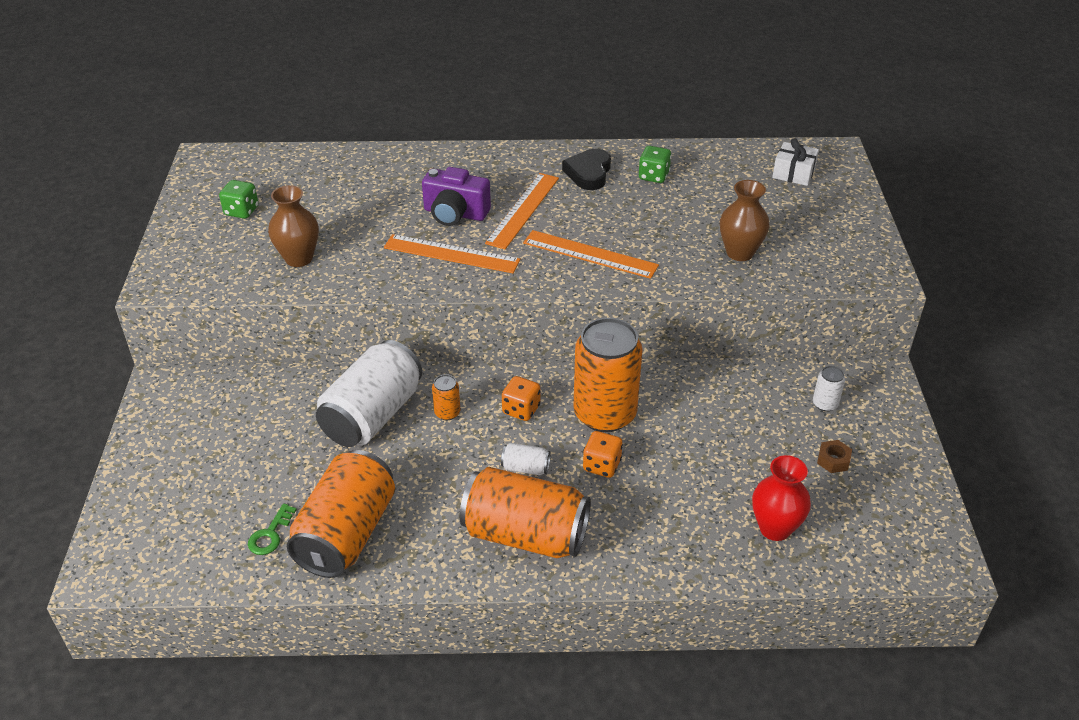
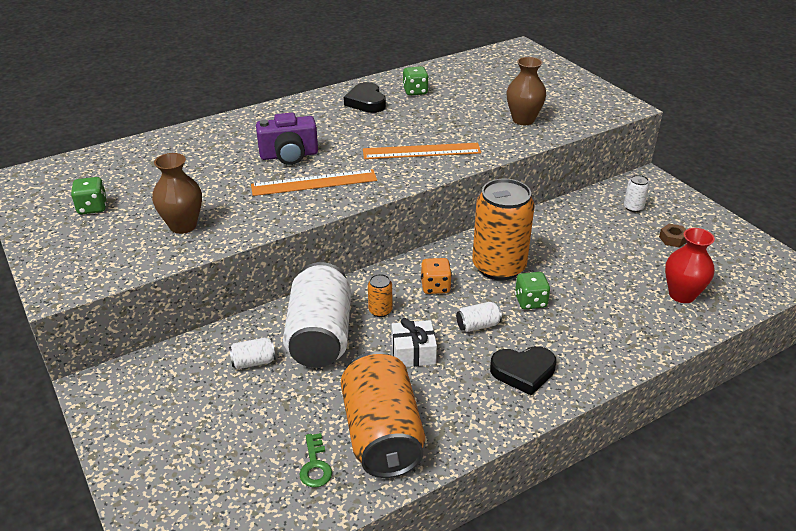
camera: 30 degrees left, 5 degrees down
orange can [460,467,591,558] -> black heart [490,346,556,396]
orange ruler [485,173,559,249] -> none
orange dice [583,431,623,478] -> green dice [515,272,550,310]
white gift [772,138,819,186] -> white gift moved to [391,318,437,367]
none -> white can [229,337,276,369]

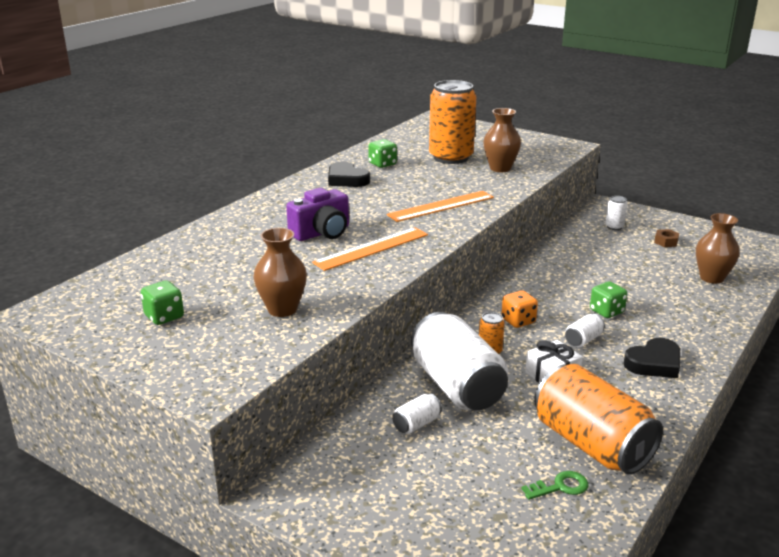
camera: 25 degrees left, 10 degrees down
green key [299,433,332,487] -> green key turned 75 degrees counterclockwise [521,471,588,500]
orange can [472,179,535,281] -> orange can moved to [429,80,476,164]
red vase [665,228,715,303] -> brown vase [696,213,740,284]

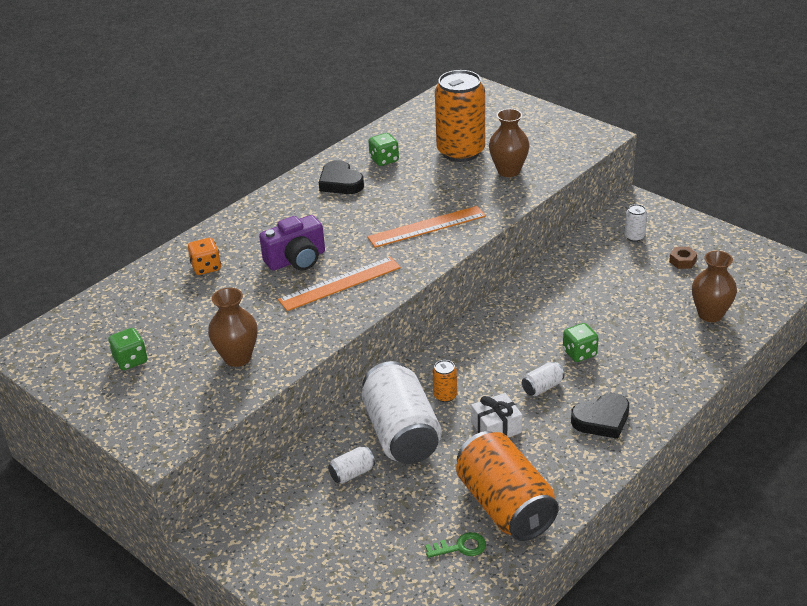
camera: 10 degrees right, 10 degrees up
orange dice [501,290,538,328] -> orange dice moved to [188,238,221,275]

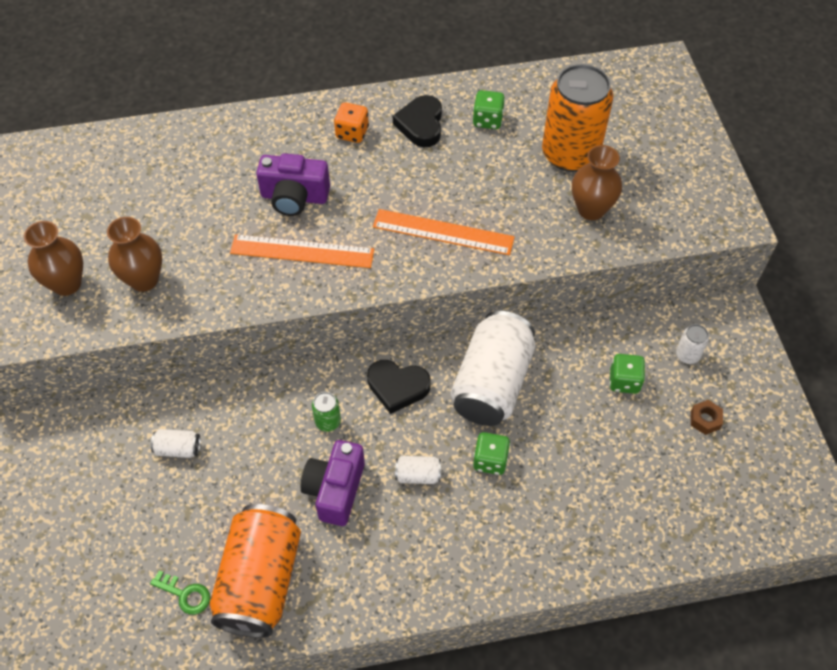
camera: 35 degrees right, 20 degrees up
green dice [108,328,147,370] -> green dice moved to [609,354,645,394]
orange dice [188,238,221,275] -> orange dice moved to [334,102,369,143]
white can [362,361,442,464] -> white can moved to [451,311,535,426]
orange can [433,360,457,402] -> green can [312,392,341,432]
white gift [471,393,522,437] -> purple camera [301,440,365,526]
black heart [571,393,629,439] -> black heart moved to [367,360,431,414]
brown vase [692,251,737,322] -> brown vase moved to [24,221,83,296]

